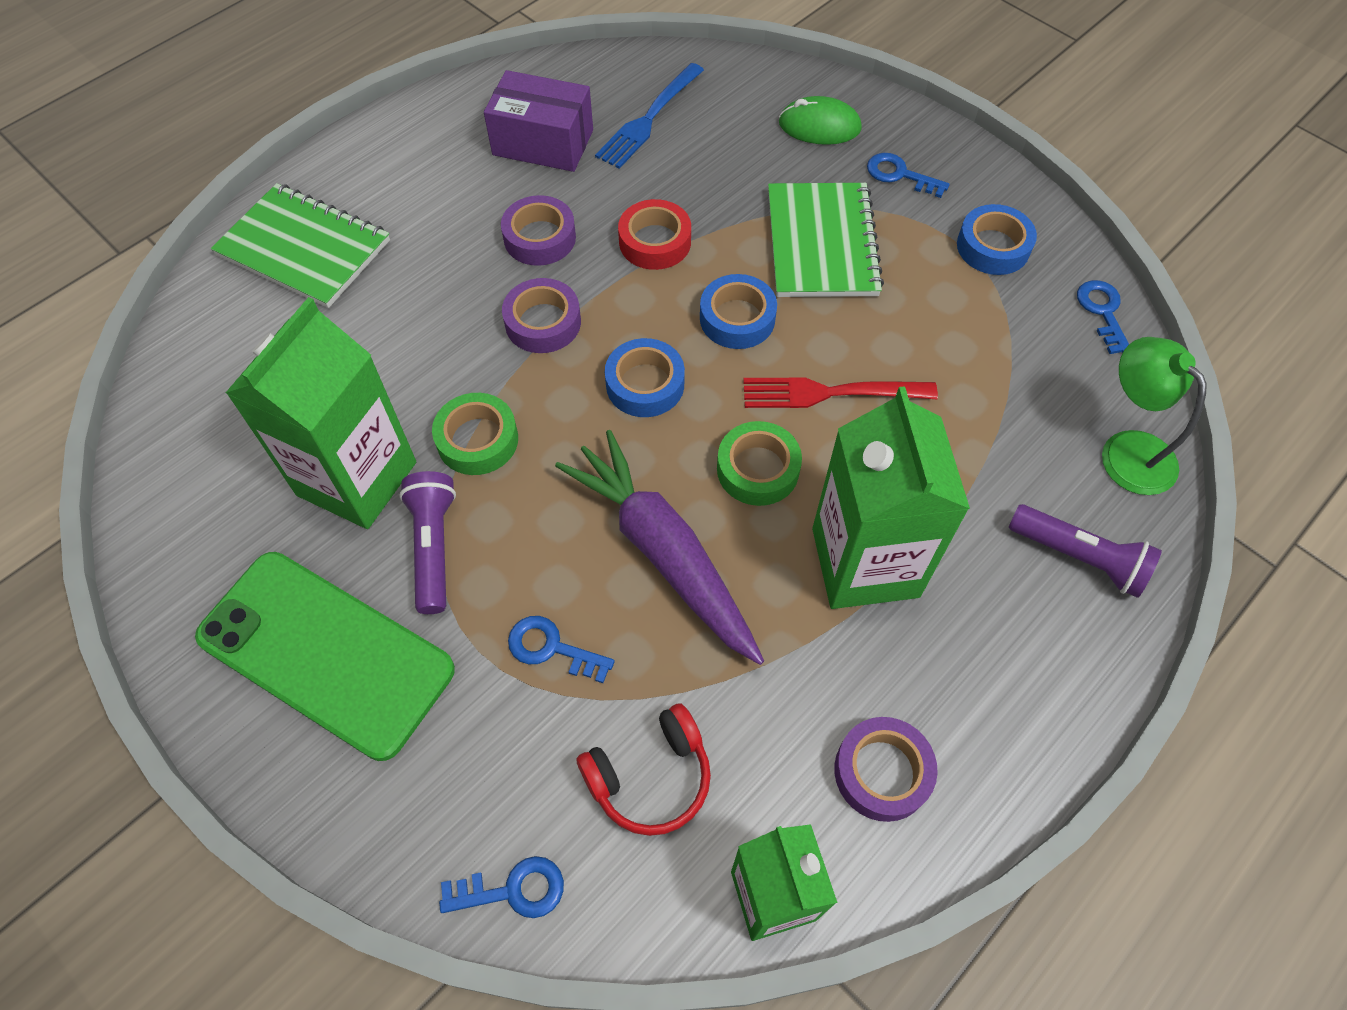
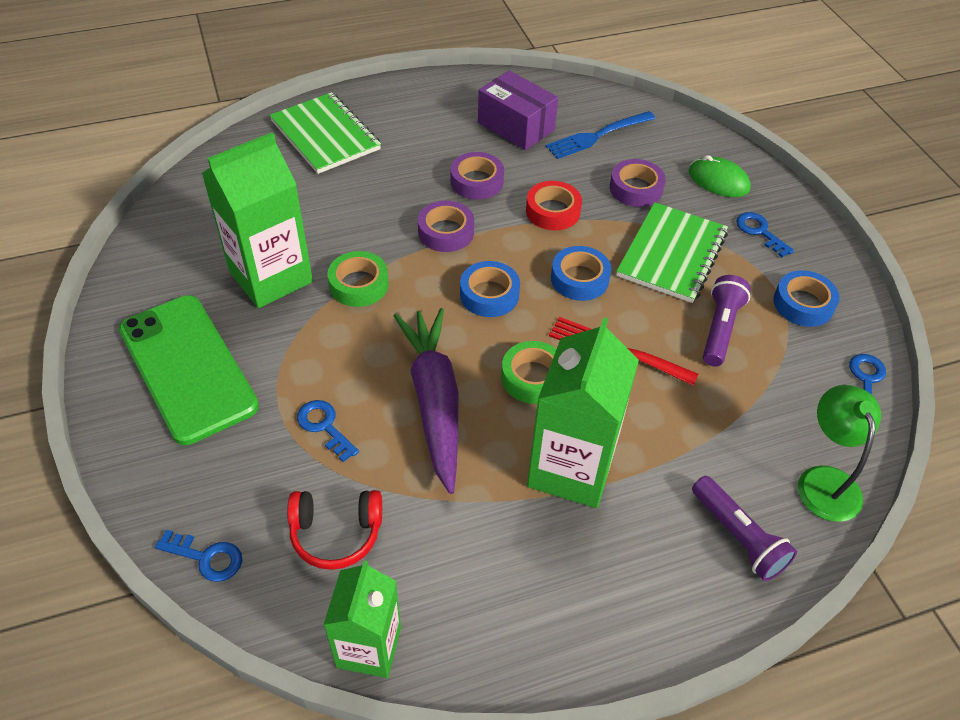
camera: 25 degrees right, 10 degrees down
purple flashlight [399,471,456,614] -> purple flashlight moved to [703,275,751,367]
purple tape [834,717,938,822] -> purple tape moved to [610,159,666,207]

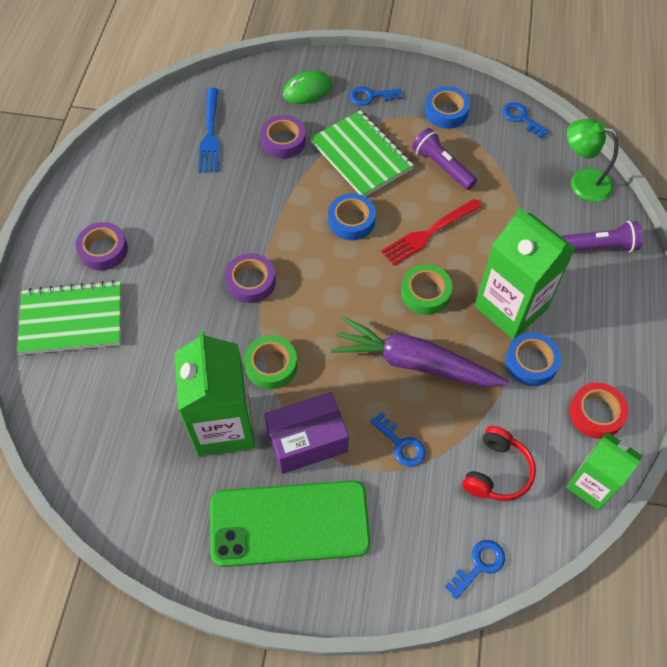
camera: 60 degrees left, 10 degrees up
blue key [297,400,359,462] -> blue key turned 120 degrees counterclockwise [370,412,426,467]
purple tape [451,152,504,200] -> purple tape moved to [76,222,128,271]
blue tape [460,261,520,317] -> blue tape moved to [505,332,561,386]
purple box [478,70,558,150] -> purple box moved to [264,392,349,474]
red tape [526,181,582,230] -> red tape moved to [569,383,628,439]

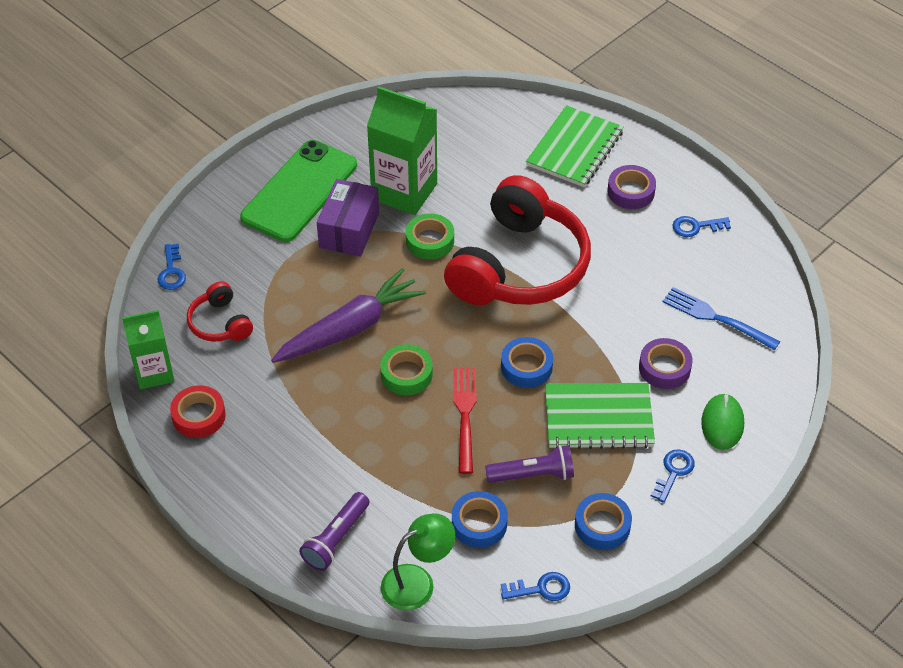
camera: 125 degrees right, 10 degrees down
purple tape [225,253,276,303] -> red headphones [444,175,591,305]
blue key [370,412,426,467] -> blue key moved to [672,216,731,237]
green carton [475,207,575,340] -> none
blue tape [505,332,561,386] -> blue tape moved to [452,491,508,548]

